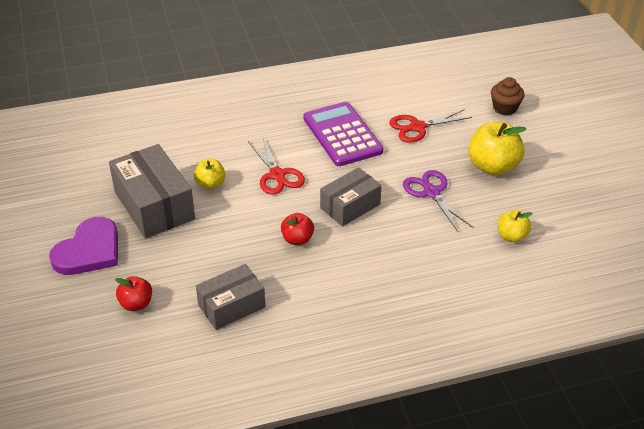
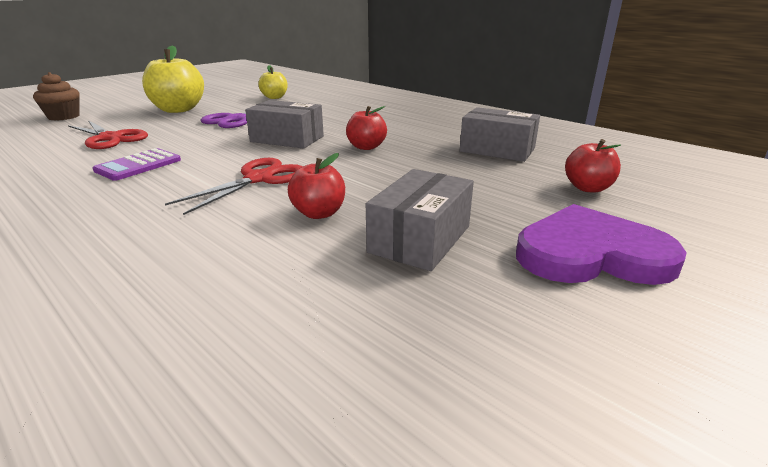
camera: 120 degrees left, 15 degrees down
grey box [109,144,195,239] -> grey box [366,169,474,271], size x0.64
yellow apple [194,159,226,189] -> red apple [288,153,345,219]
purple calculator [303,102,383,166] -> purple calculator [93,148,181,181], size x0.54

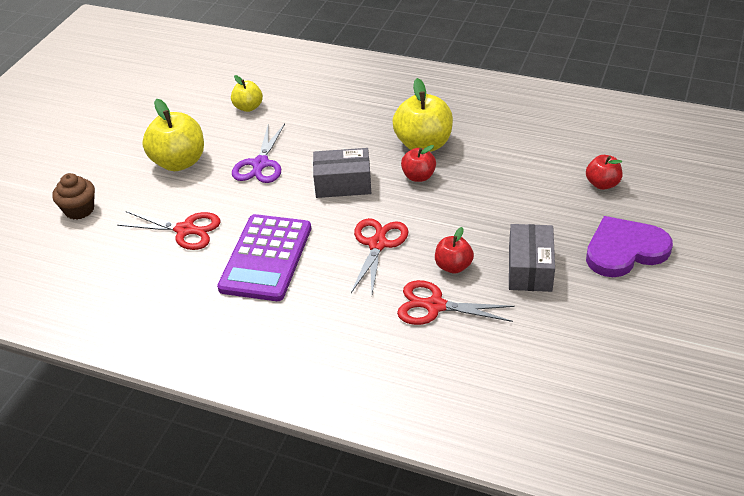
camera: 20 degrees left, 15 degrees up
purple calculator [93,148,181,181] -> purple calculator [217,214,311,301], size x1.86
grey box [460,107,540,162] -> none
none -> yellow apple [393,78,453,152]
none -> red scissors [397,280,515,325]

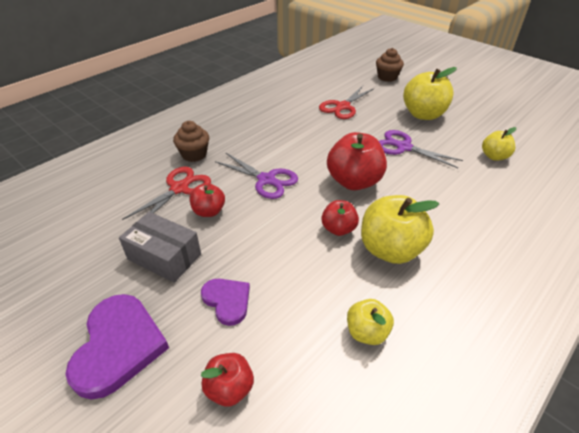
camera: 110 degrees right, 0 degrees up
purple calculator [217,214,311,301] -> none
grey box [313,148,371,198] -> red apple [327,132,387,190]
red scissors [351,218,408,294] -> purple scissors [215,153,298,199]
none -> brown cupcake [173,121,209,162]
none -> purple heart [201,279,250,326]
none -> yellow apple [347,299,394,345]

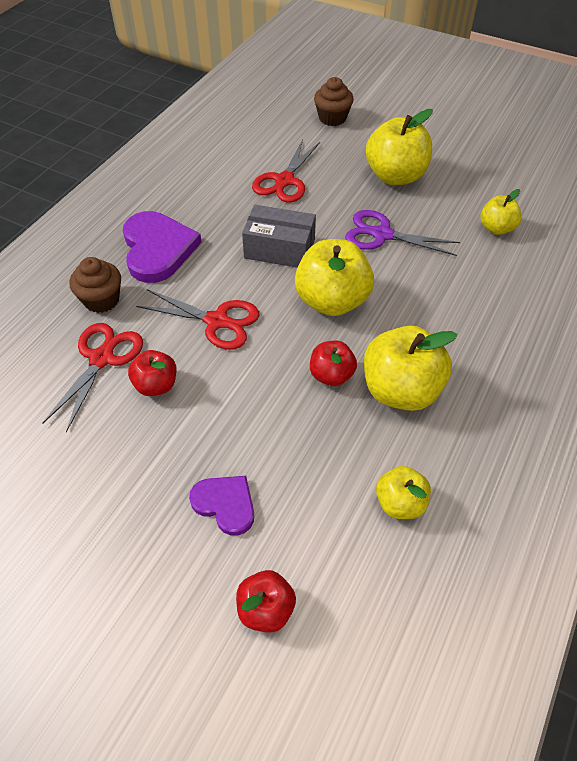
camera: 15 degrees left, 10 degrees up
purple heart [66,294,169,400] -> purple heart moved to [123,211,202,283]
grey box [119,212,201,283] -> grey box moved to [242,205,316,268]
purple scissors [215,153,298,199] -> red scissors [136,289,259,350]
red apple [327,132,387,190] -> yellow apple [295,239,374,316]

